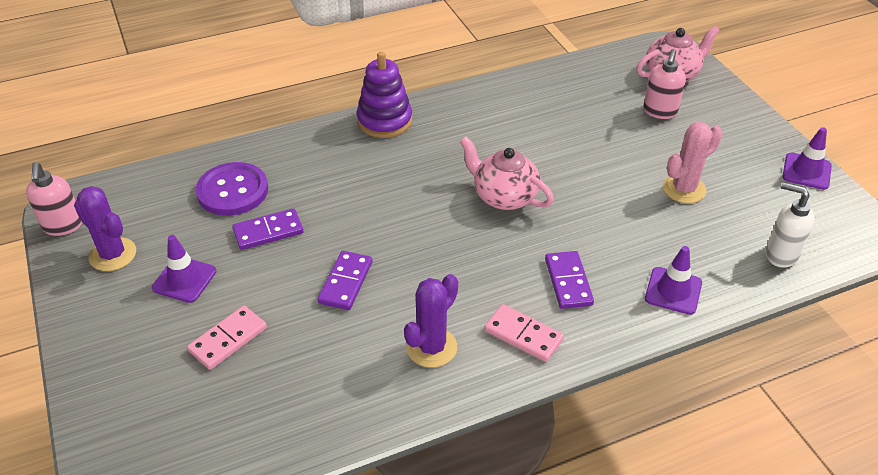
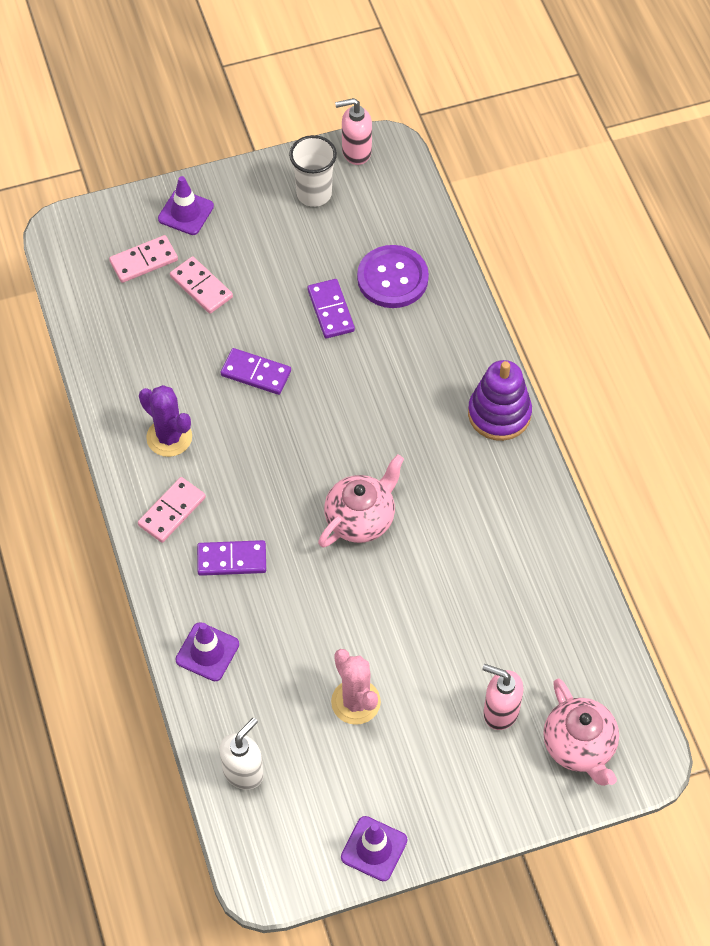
camera: 95 degrees right, 15 degrees up
purple cactus [74,186,136,271] -> white cup [289,135,337,207]
purple traffic cone [152,235,216,303] -> purple traffic cone moved to [158,176,214,235]
none -> pink domino [109,235,178,283]

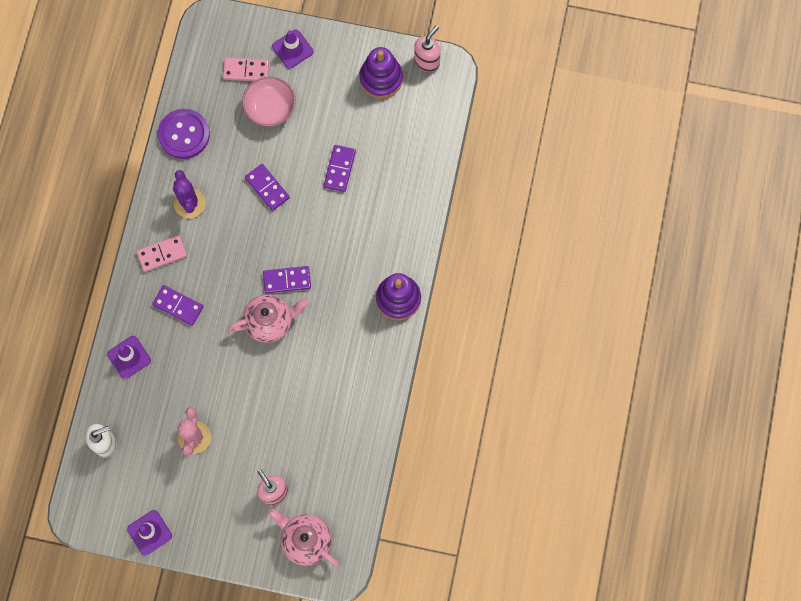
camera: 30 degrees right, 15 degrees up
pink domino [170,257,233,314] -> pink bowl [242,76,296,127]
white cup [289,135,337,207] -> purple stacking toy [359,47,403,99]
pink soap dispenser [335,98,372,165] -> pink soap dispenser turned 105 degrees clockwise [414,25,441,72]
purple button [357,245,429,308] -> purple button moved to [158,109,210,159]
pink teapot [543,678,619,786] -> pink teapot turned 120 degrees clockwise [268,508,339,567]
none -> purple domino [263,266,311,293]

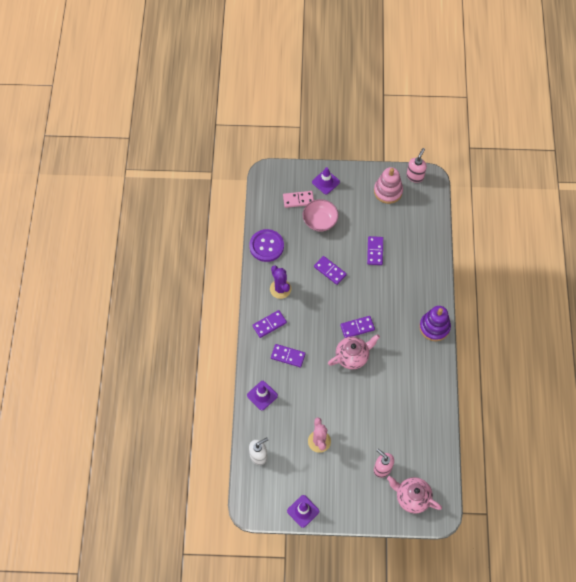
camera: 10 degrees left, 10 degrees down
pink domino [137,235,187,272] -> purple domino [252,310,287,338]
purple stacking toy [359,47,403,99] -> pink stacking toy [374,167,403,204]

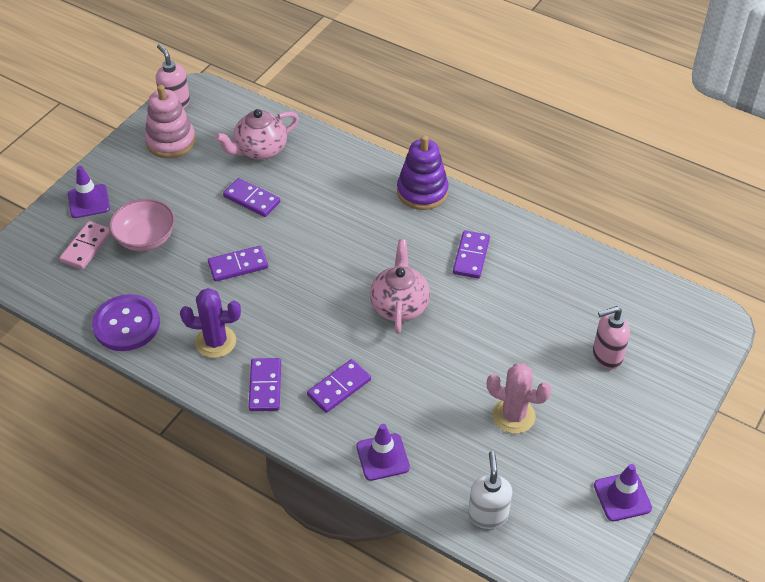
camera: 60 degrees left, 15 degrees down
purple domino [340,316,375,338] -> purple domino moved to [453,230,490,278]
pink teapot [387,476,442,514] -> pink teapot moved to [215,109,299,160]

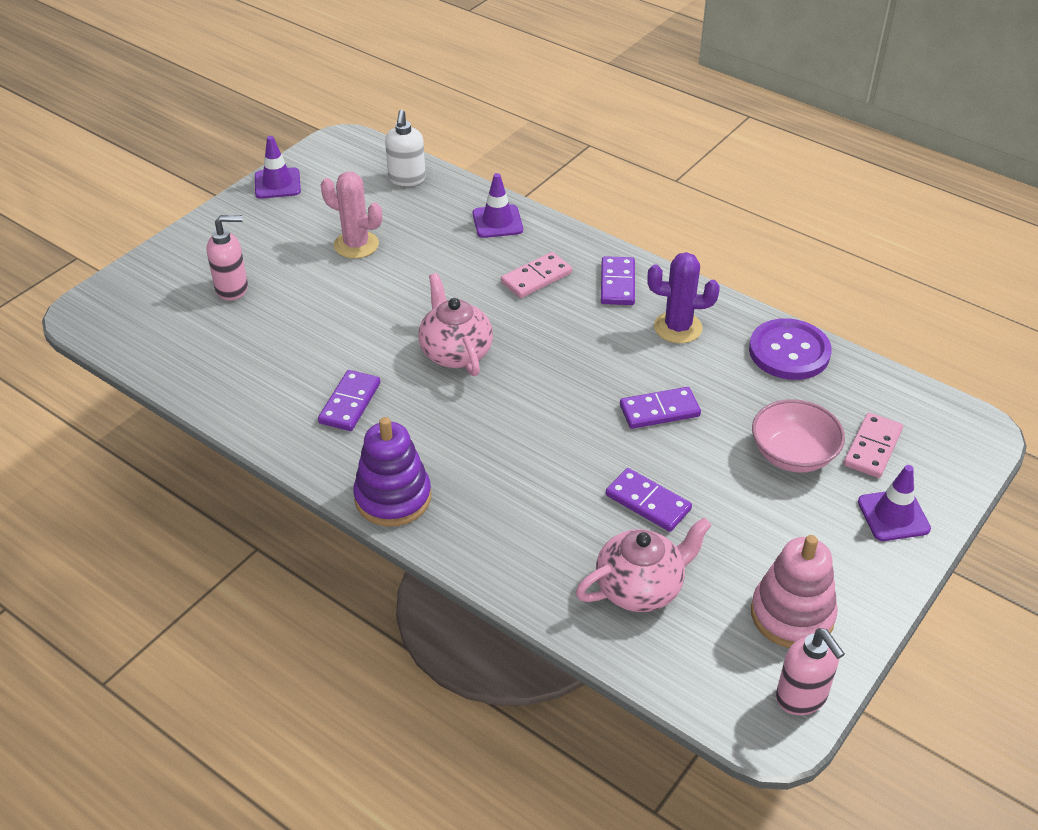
camera: 175 degrees left, 5 degrees down
purple domino [307,359,371,413] -> pink domino [501,252,572,298]
pink teapot [370,240,430,334] -> pink teapot turned 150 degrees clockwise [418,273,493,376]

